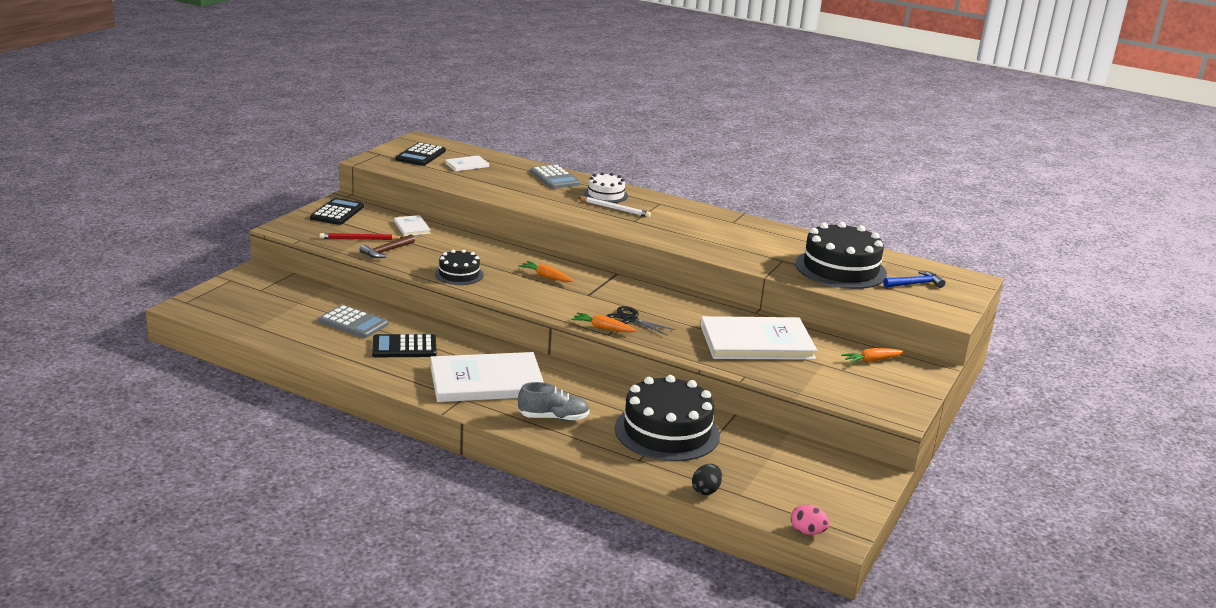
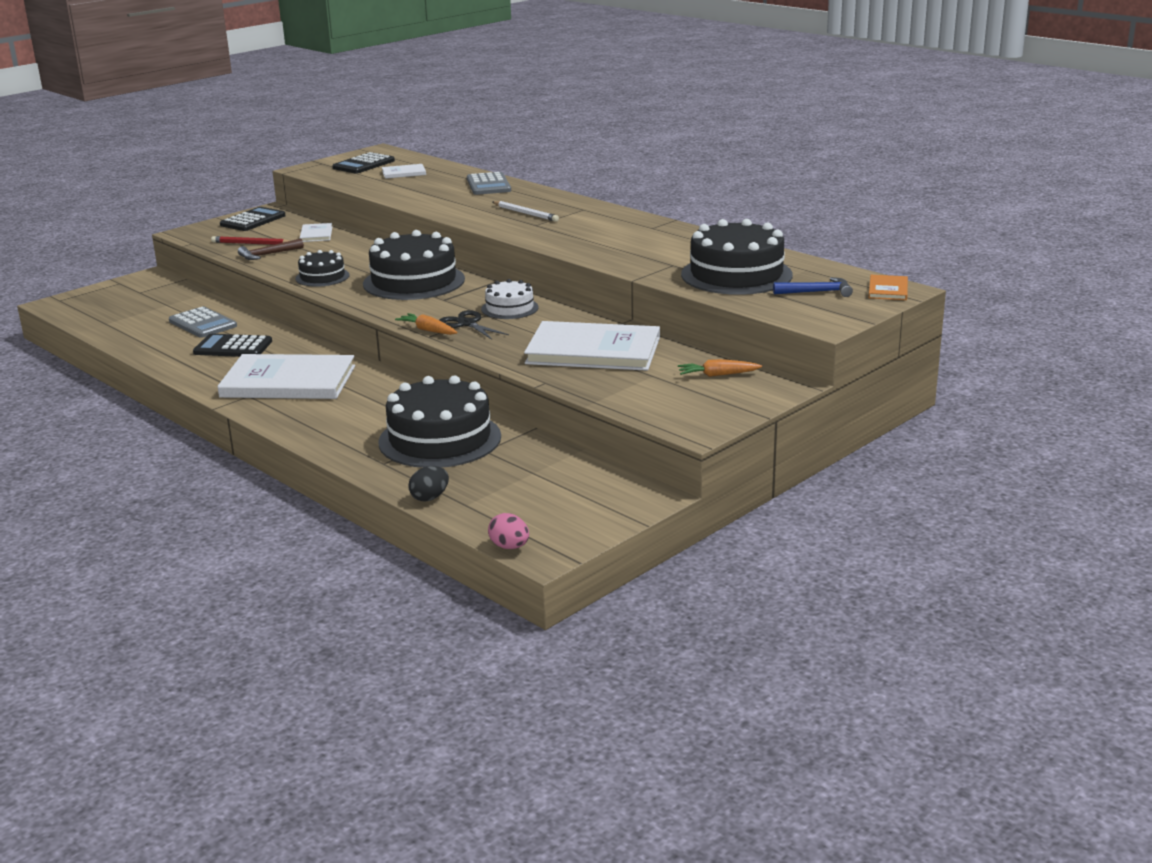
camera: 20 degrees right, 0 degrees up
grey shoe [518,382,590,421] -> none
orange carrot [519,261,573,282] -> black cake [363,230,465,300]
white cake [584,172,628,203] -> white cake moved to [481,279,539,319]
none -> orange book [869,275,908,300]

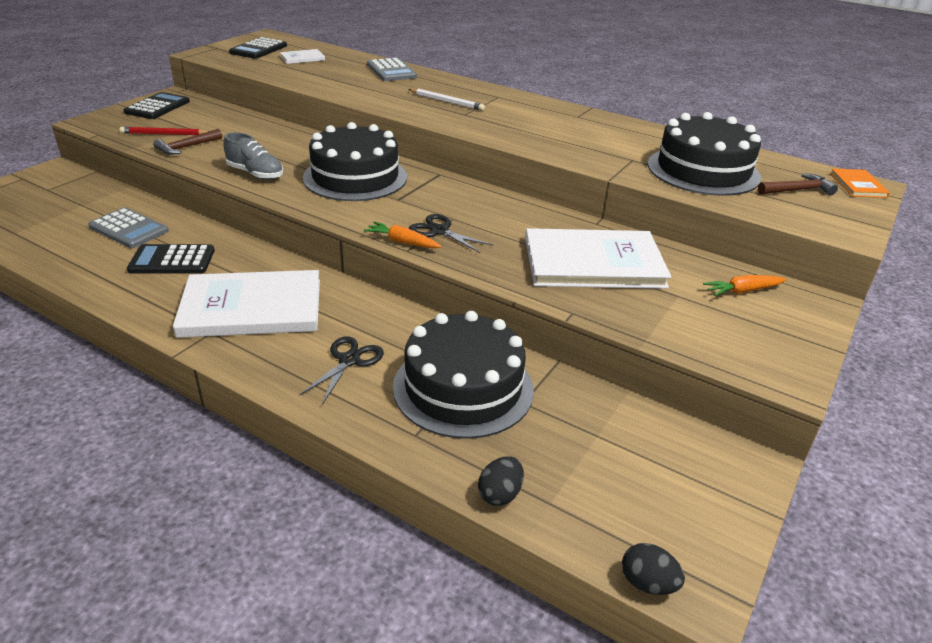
camera: 15 degrees left, 10 degrees up
black cake [295,250,350,287] -> grey shoe [224,132,283,180]
white book [300,223,332,242] -> none
white cake [481,279,539,319] -> none
pink egg [488,513,529,549] -> black egg [622,543,685,595]
blue hammer [773,277,853,297] -> brown hammer [758,173,838,196]
none -> black scissors [299,336,384,405]

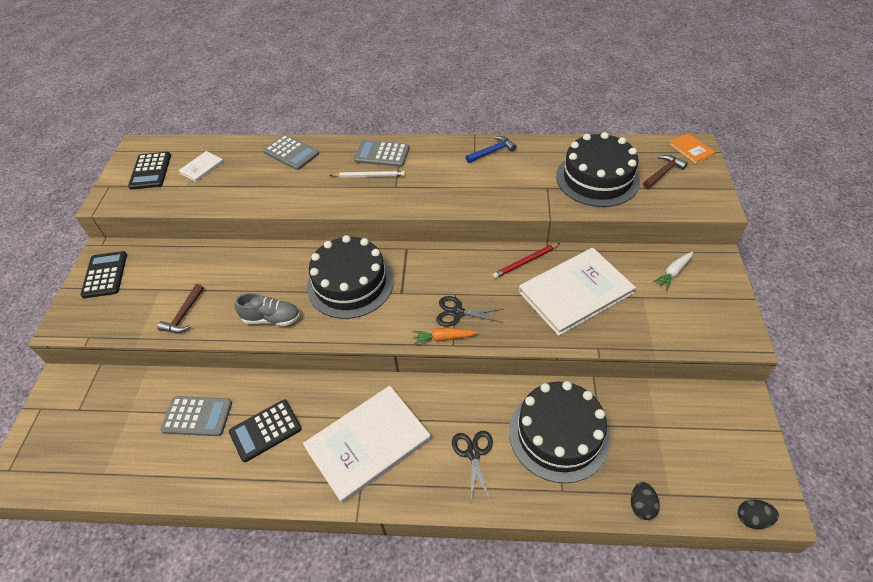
camera: 25 degrees left, 15 degrees up
red pencil [119,127,209,135] -> red pencil moved to [493,243,560,279]
orange carrot [703,275,787,296] -> white carrot [653,251,693,290]
none -> grey calculator [354,140,410,167]
none -> blue hammer [466,136,517,163]

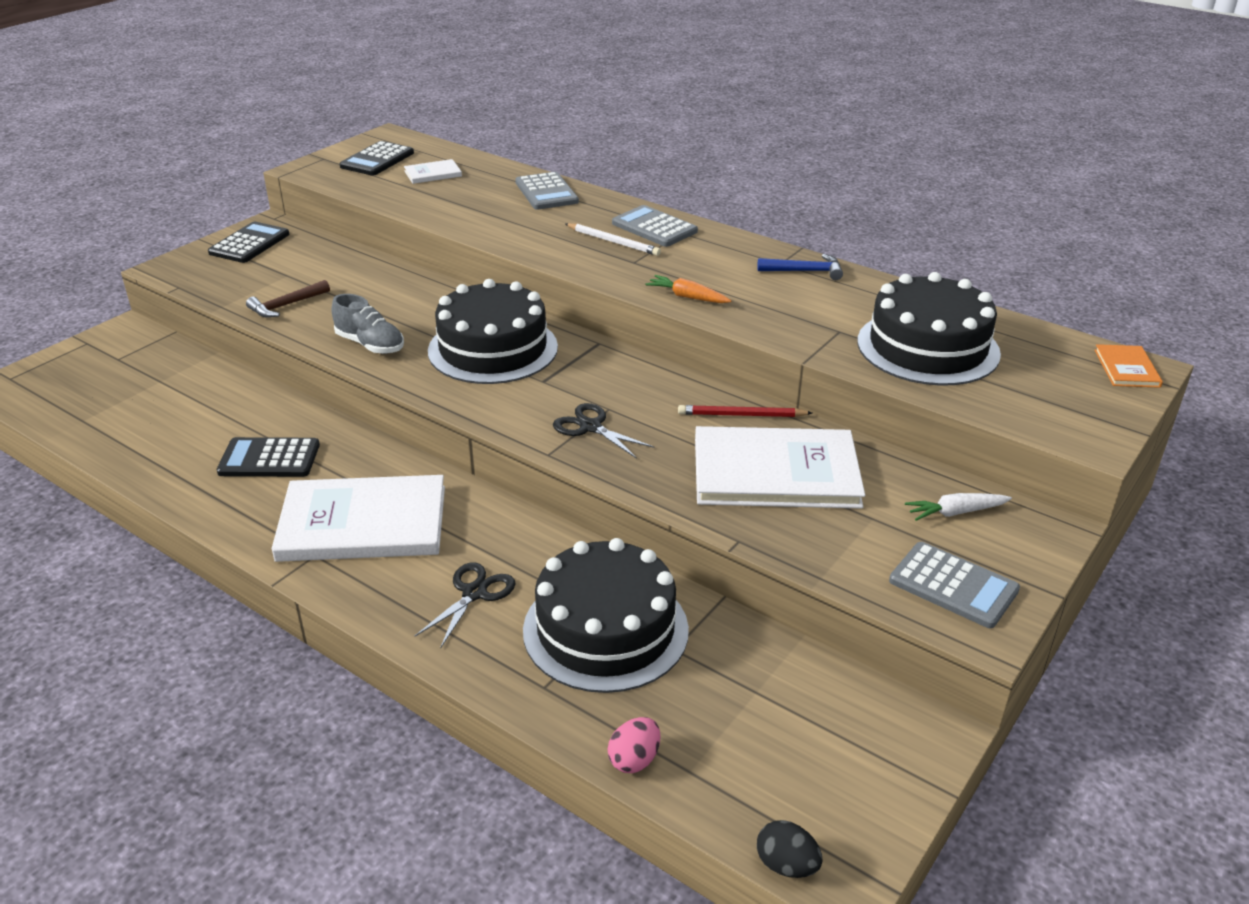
camera: 30 degrees right, 15 degrees down
grey calculator [160,396,232,436] -> grey calculator moved to [889,542,1020,628]
orange carrot [412,328,478,344] -> orange carrot moved to [645,275,731,303]
black egg [631,482,660,520] -> pink egg [607,717,661,773]
brown hammer [643,155,688,189] -> none

